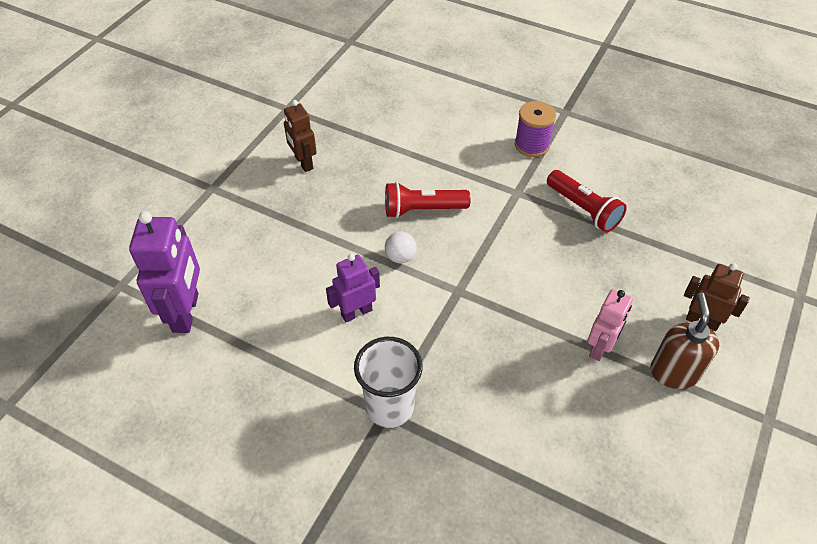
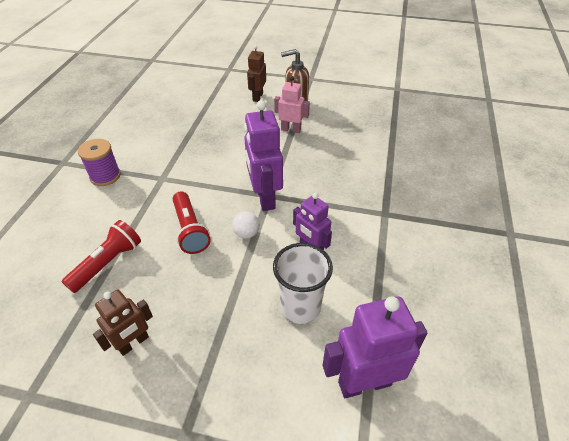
camera: 105 degrees left, 5 degrees down
white cup [354,337,423,428] -> white cup moved to [273,243,333,324]
red flashlight [547,170,627,232] -> red flashlight moved to [62,220,141,293]
none -> purple robot [244,100,283,211]

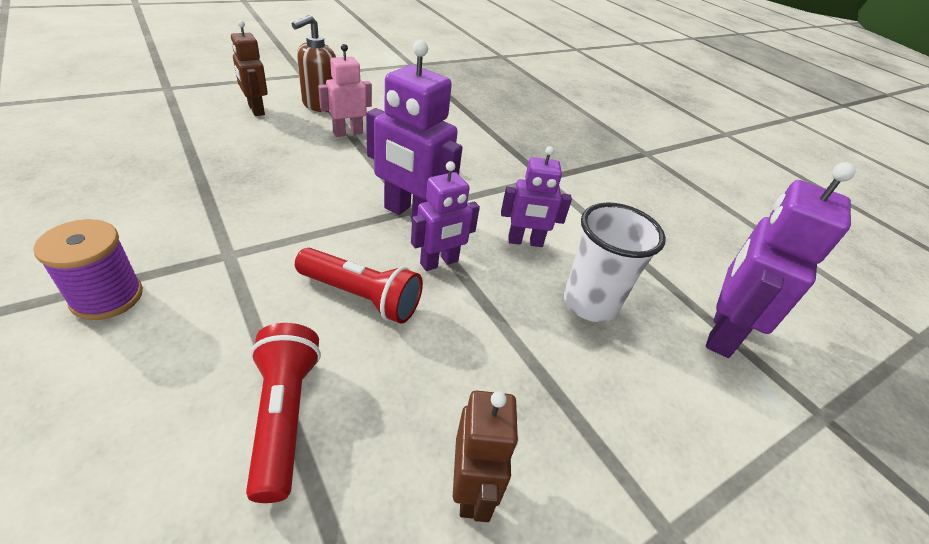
camera: 50 degrees left, 5 degrees down
white ball [232,211,260,239] -> purple robot [411,161,480,271]

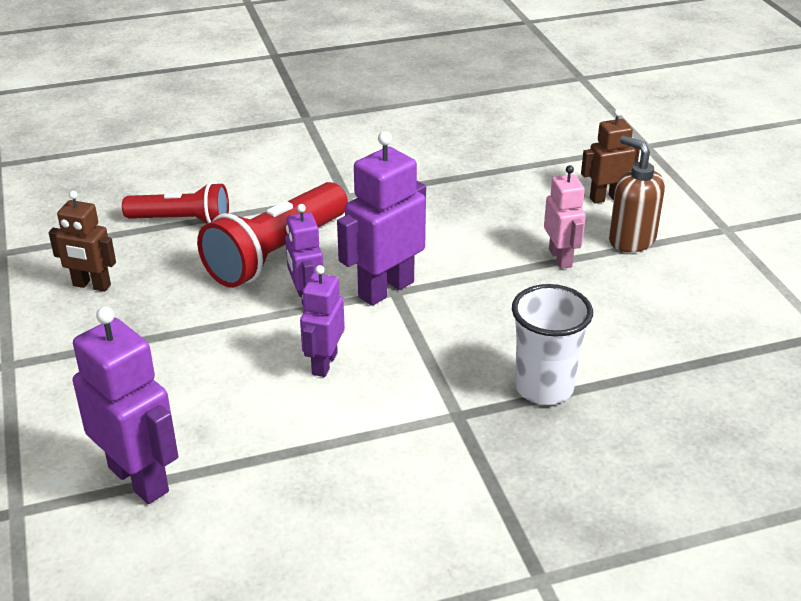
camera: 110 degrees right, 5 degrees down
purple spool [33,219,143,320] -> none
red flashlight [295,248,423,324] -> red flashlight [197,182,348,288], size x1.56
white cup [564,202,666,322] -> white cup moved to [512,284,593,405]

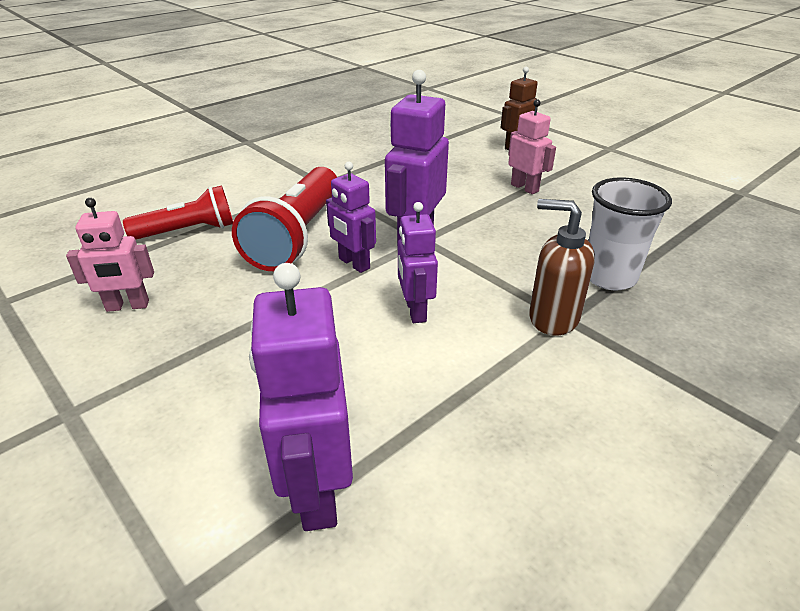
camera: 25 degrees left, 0 degrees up
brown robot [49,191,116,292] -> pink robot [66,198,154,312]
purple robot [73,306,178,504] -> purple robot turned 120 degrees counterclockwise [249,263,353,531]
brown soap dispenser [609,136,665,252] -> brown soap dispenser moved to [529,199,595,336]

